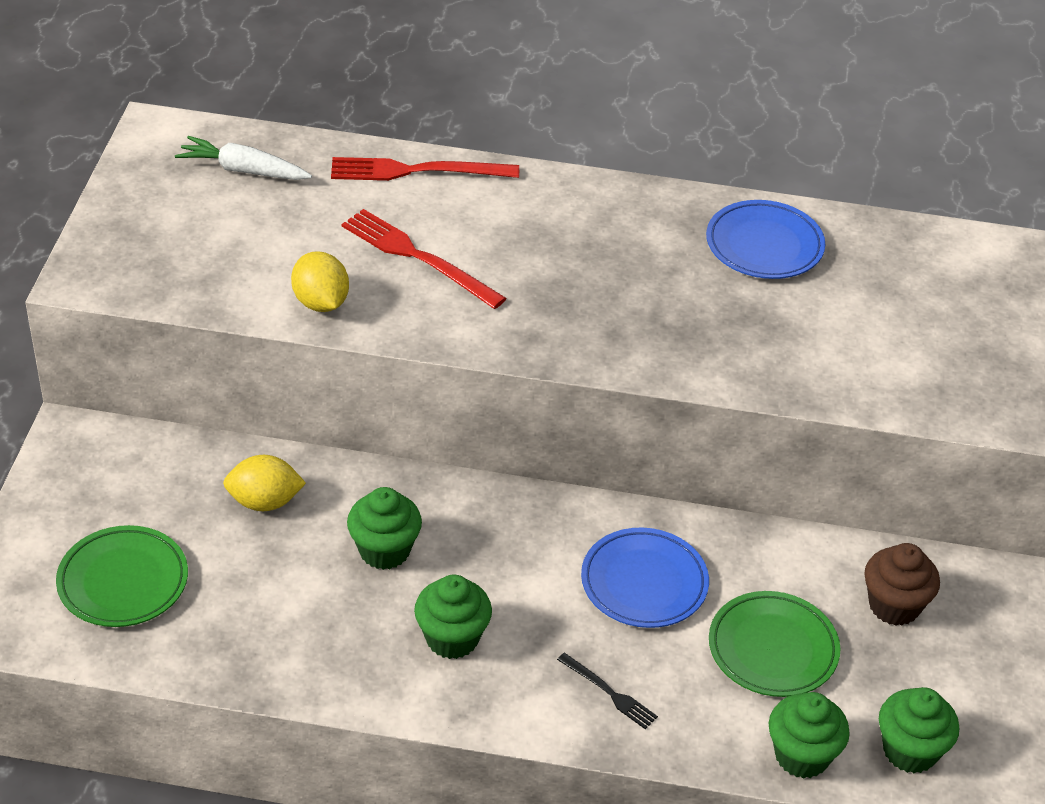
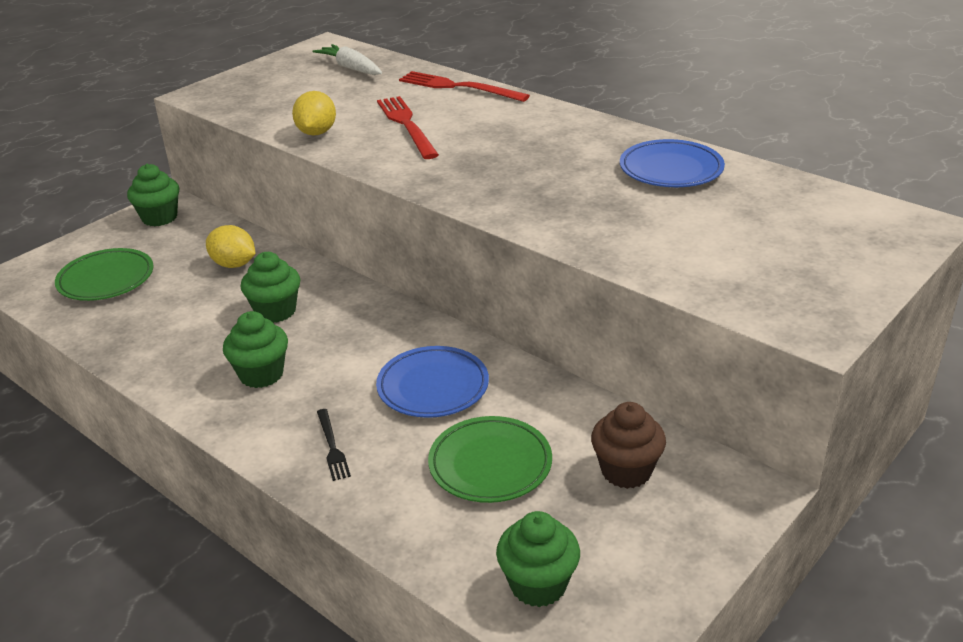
camera: 35 degrees right, 10 degrees down
green cupcake [769,692,850,778] -> green cupcake moved to [127,164,179,227]

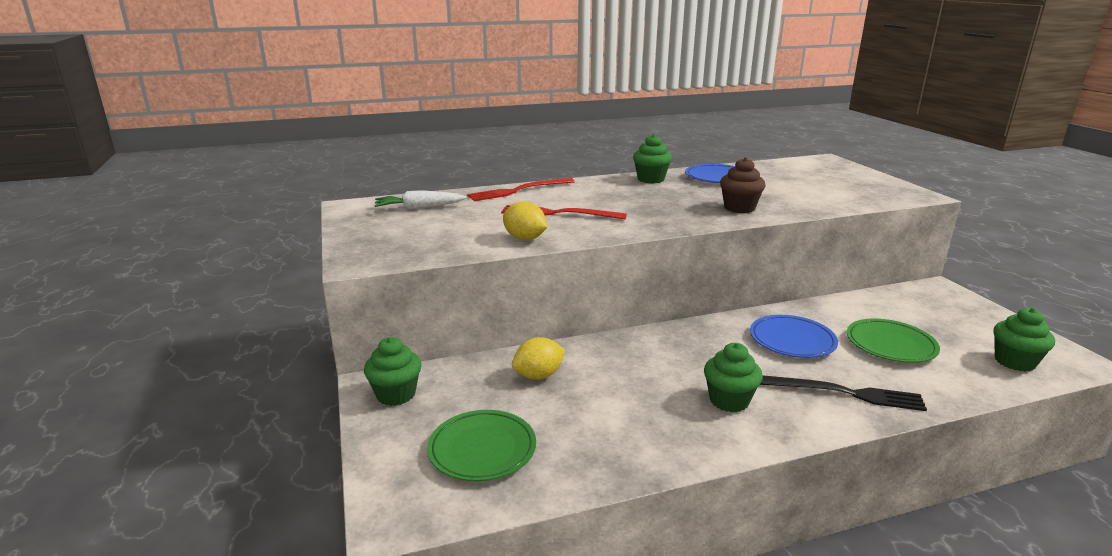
camera: 60 degrees left, 10 degrees down
green cupcake [241,252,300,323] -> green cupcake moved to [633,134,672,183]
black fork [317,409,351,481] -> black fork [760,375,927,411], size x1.84
brown cupcake [591,402,666,489] -> brown cupcake moved to [720,157,766,213]

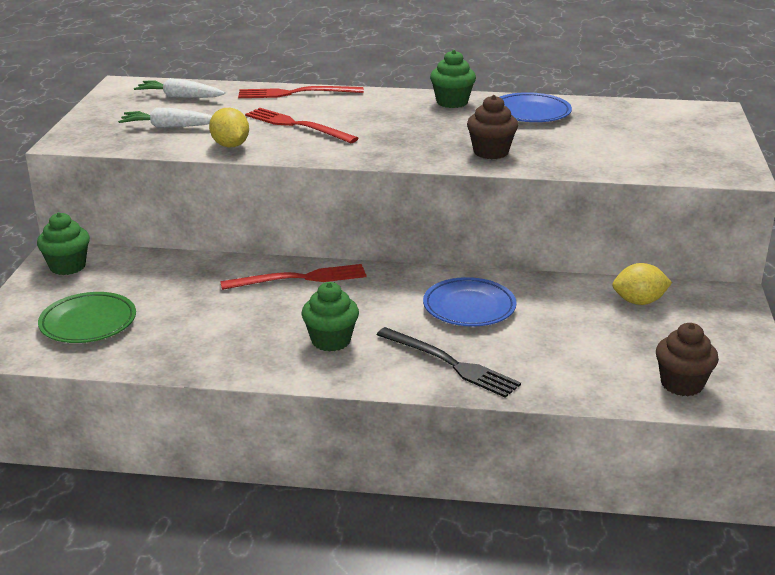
camera: 25 degrees right, 5 degrees up
yellow lemon [512,337,565,380] -> yellow lemon moved to [612,263,672,305]
green plate [847,319,940,363] -> none
green cupcake [993,308,1055,371] -> brown cupcake [656,323,719,396]
none -> white carrot [118,108,212,128]
none -> red fork [220,264,367,290]

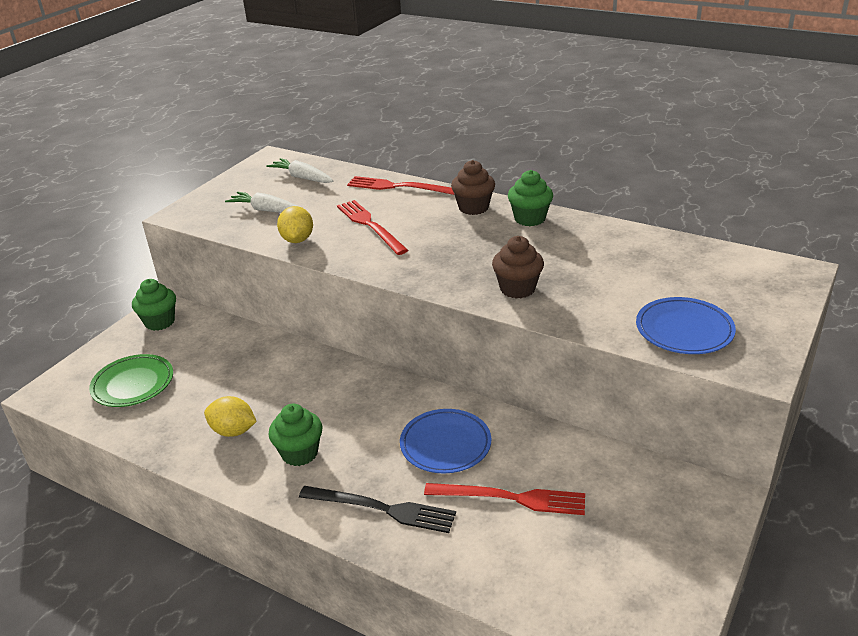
camera: 25 degrees right, 5 degrees up
red fork [220,264,367,290] -> red fork moved to [424,483,585,515]
black fork [376,327,521,398] -> black fork turned 45 degrees counterclockwise [299,486,456,533]
blue plate [500,92,572,122] -> blue plate moved to [636,297,736,354]
yellow lemon [612,263,672,305] -> yellow lemon moved to [204,396,257,437]
brown cupcake [656,323,719,396] -> brown cupcake moved to [451,160,495,215]

